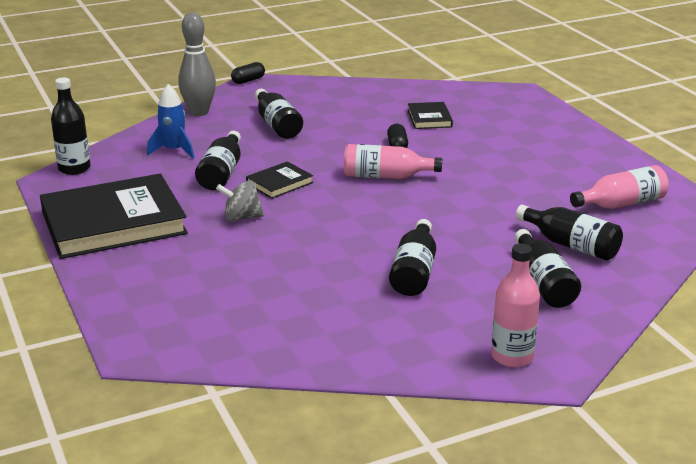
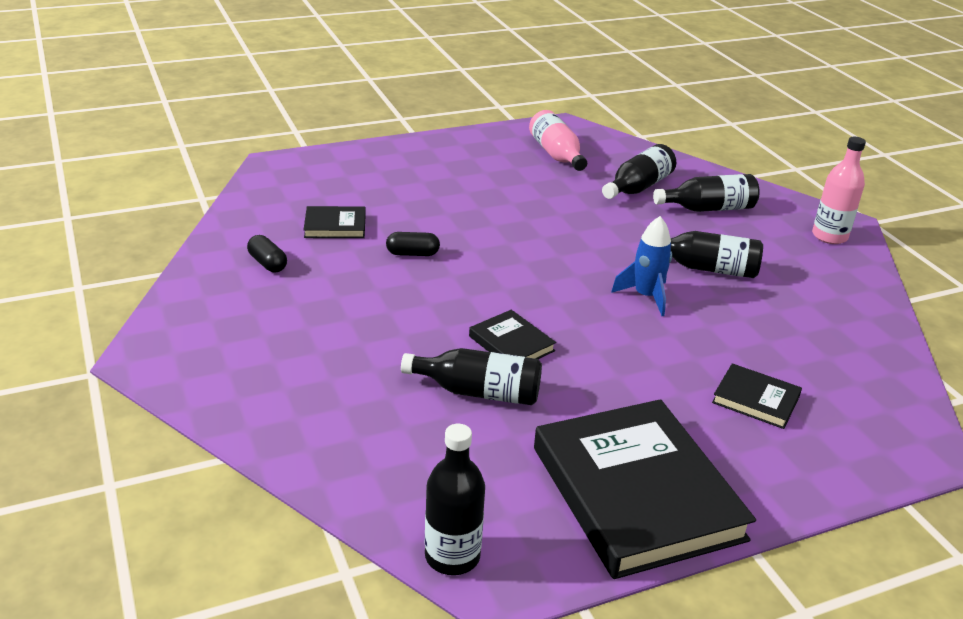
camera: 90 degrees left, 5 degrees up
blue rocket [147,84,194,159] -> blue rocket moved to [611,216,672,316]
grey bowling pin [178,12,216,116] -> none
grey spinning top [216,180,264,221] -> none
black capsule [231,62,265,84] -> black capsule moved to [247,235,287,272]
black bottle [255,89,303,139] -> none
pink bottle [344,144,442,179] -> none
none -> black book [712,363,802,429]

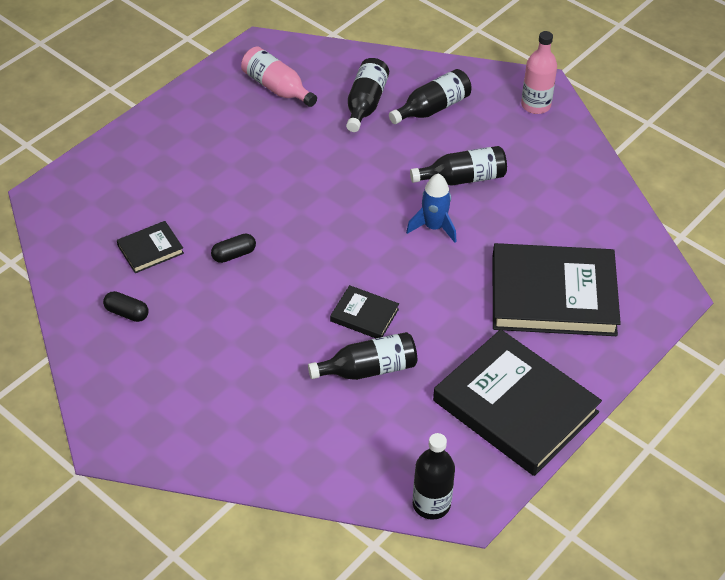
camera: 25 degrees left, 15 degrees up
black book [712,363,802,429] -> black book [492,243,621,336], size x2.23

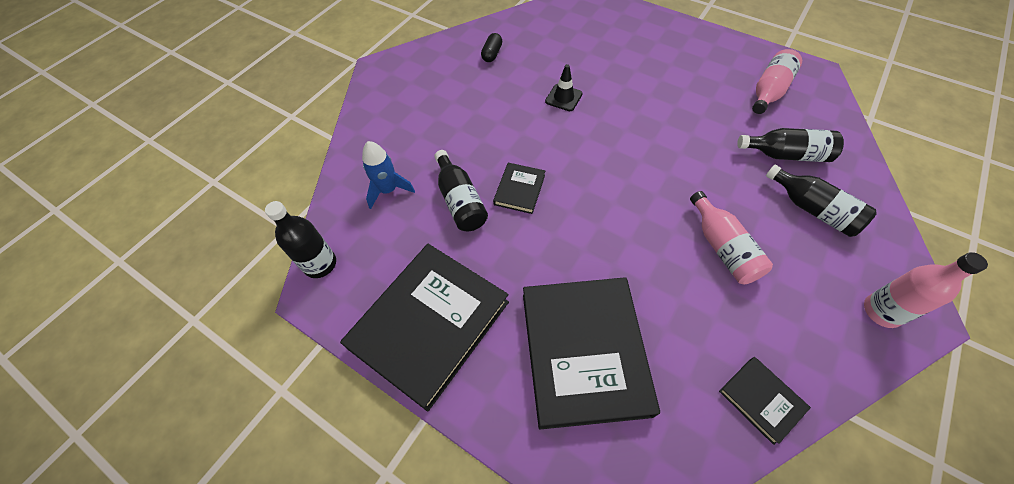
camera: 85 degrees right, 10 degrees up
black book [117,221,184,273] -> black book moved to [719,357,811,445]
black capsule [211,234,256,263] -> black traffic cone [545,64,583,111]
blue rocket [406,173,457,243] -> blue rocket moved to [362,141,415,209]
black bottle [410,146,507,186] -> pink bottle [690,191,773,284]

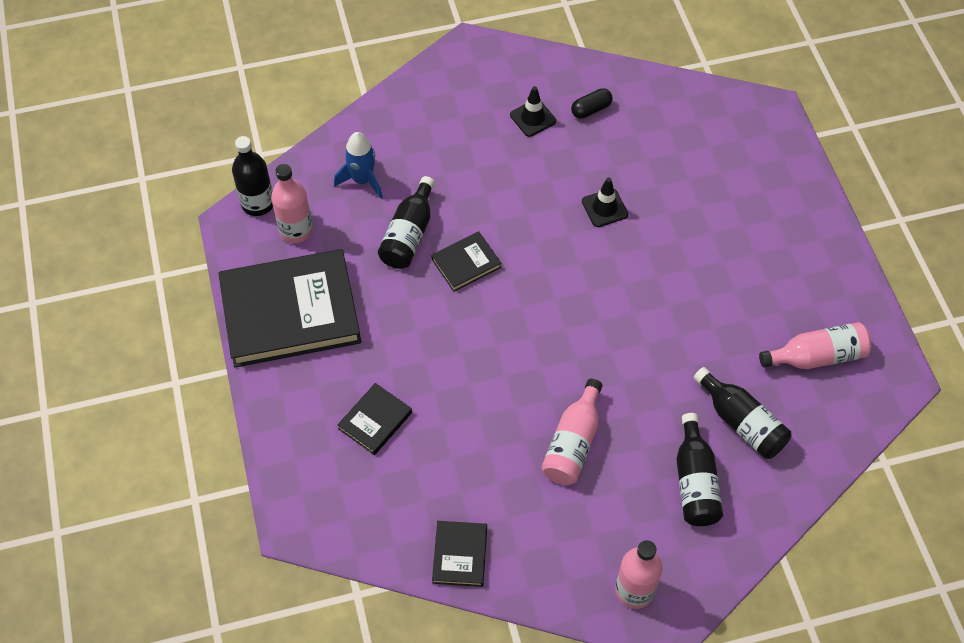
camera: 40 degrees right, 0 degrees up
black book [523,277,660,430] -> black book [337,383,412,455], size x0.45
none -> pink bottle [271,164,313,243]
none -> black traffic cone [510,86,556,137]

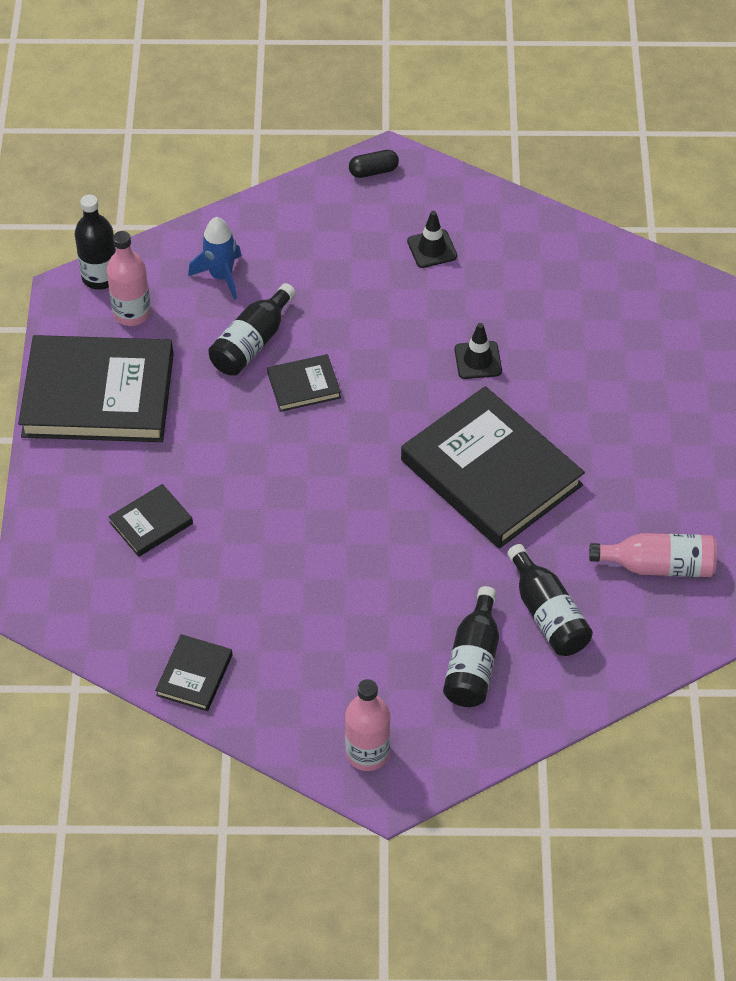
camera: 15 degrees right, 5 degrees down
pink bottle [541,379,603,485] -> none
black capsule [571,88,613,119] -> black capsule moved to [349,150,399,178]
none -> black book [401,386,585,548]

